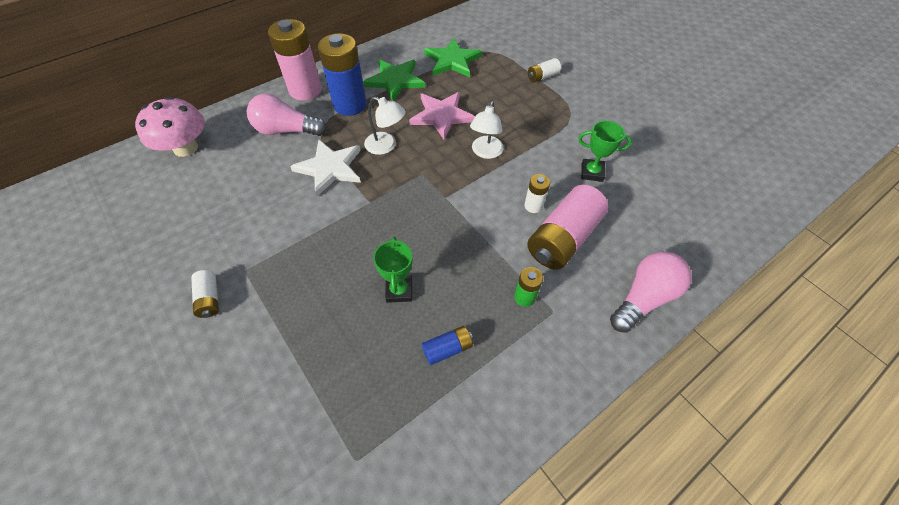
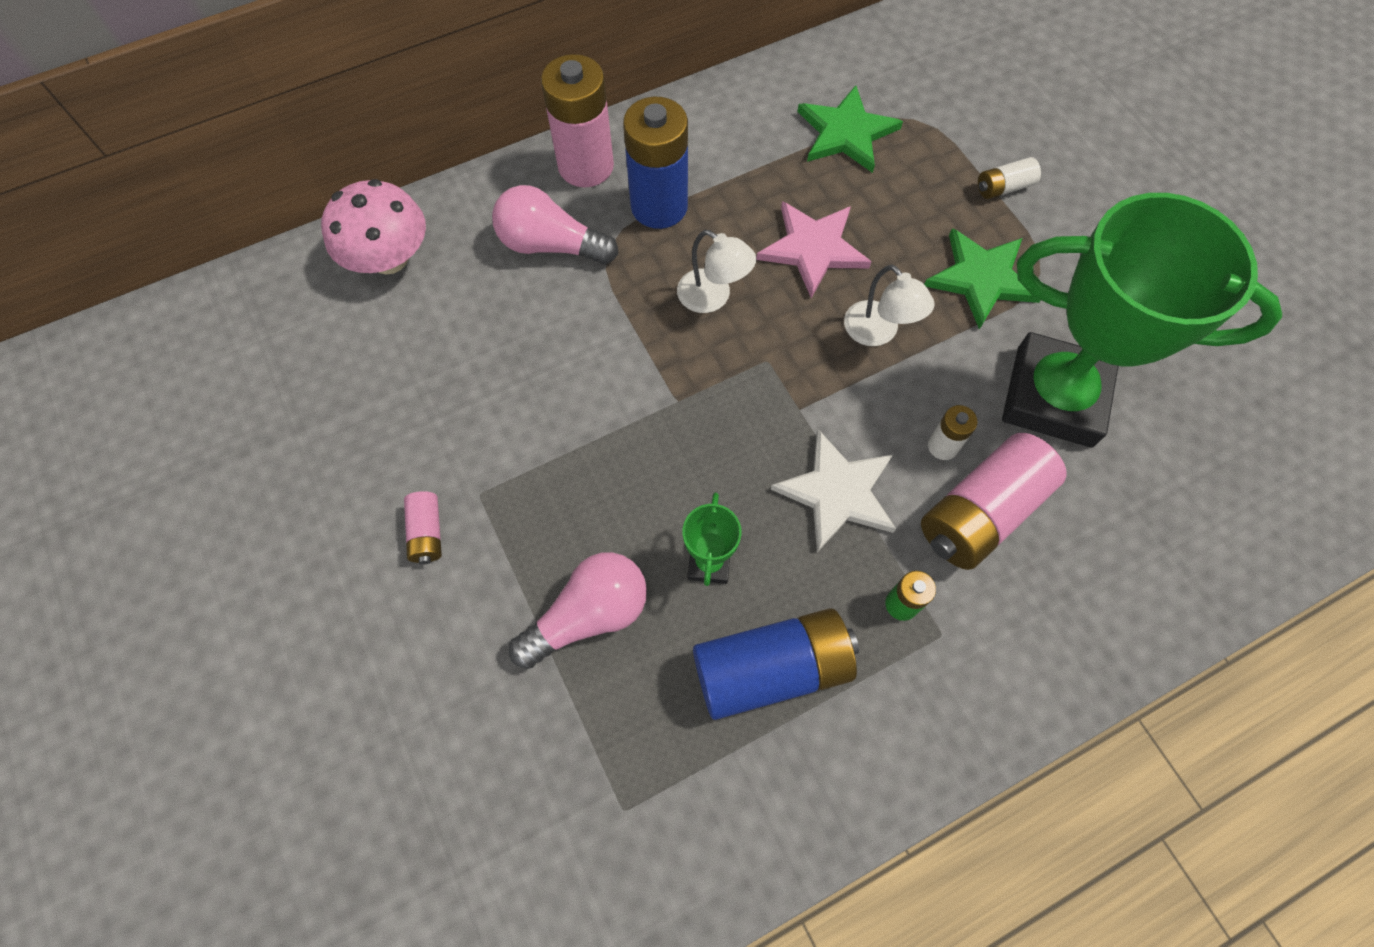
camera: 10 degrees right, 10 degrees up
white battery [191,270,219,318] -> pink battery [404,491,442,565]
white star [290,140,361,196] -> white star moved to [771,429,896,552]
green star [363,59,425,101] -> green star moved to [924,228,1041,329]
blue battery [422,326,473,365] -> blue battery [693,608,859,720], size x2.10
white lamp [470,101,504,159] -> white lamp turned 60 degrees counterclockwise [844,265,935,346]
green trophy [578,121,632,182] -> green trophy [1002,193,1282,448], size x2.48
pink light bulb [610,251,692,333] -> pink light bulb moved to [509,552,647,669]

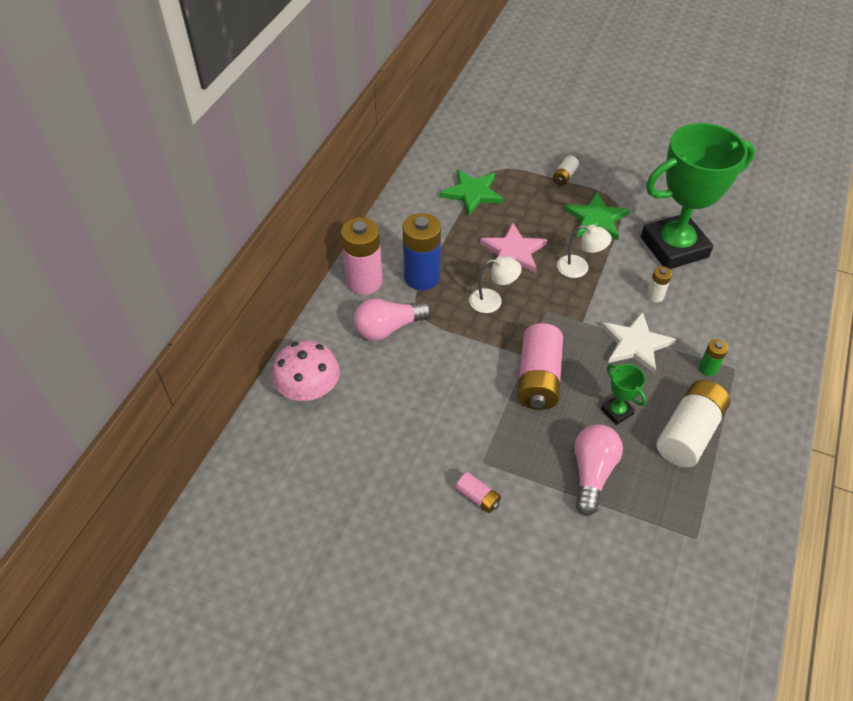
camera: 40 degrees left, 15 degrees down
blue battery [693,608,859,720] -> white battery [656,380,730,468]
pink battery [921,433,1067,570] -> pink battery moved to [517,323,563,410]

